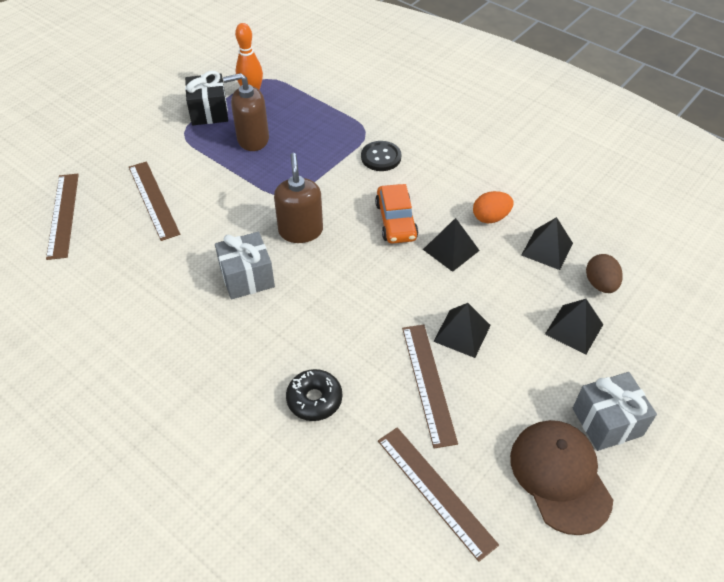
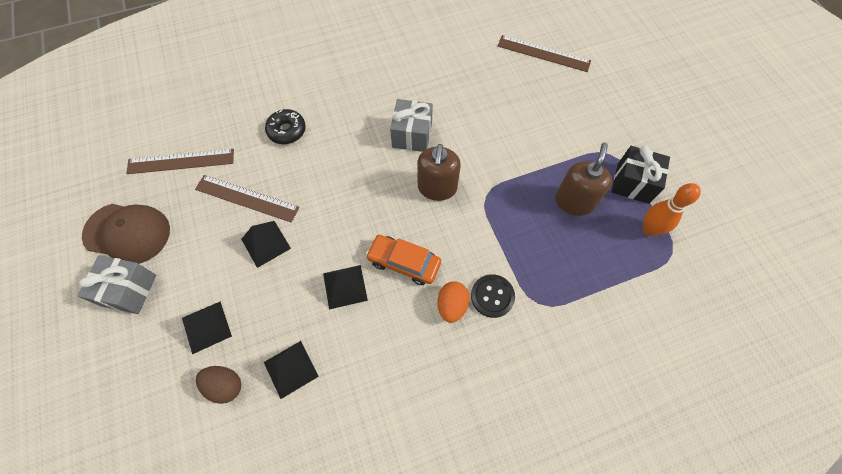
camera: 120 degrees right, 15 degrees up
brown ruler [129,161,180,241] -> none
brown soap dispenser [274,153,323,243] -> brown soap dispenser turned 75 degrees clockwise [417,144,461,201]
orange egg [473,191,514,223] -> orange egg moved to [438,282,470,323]

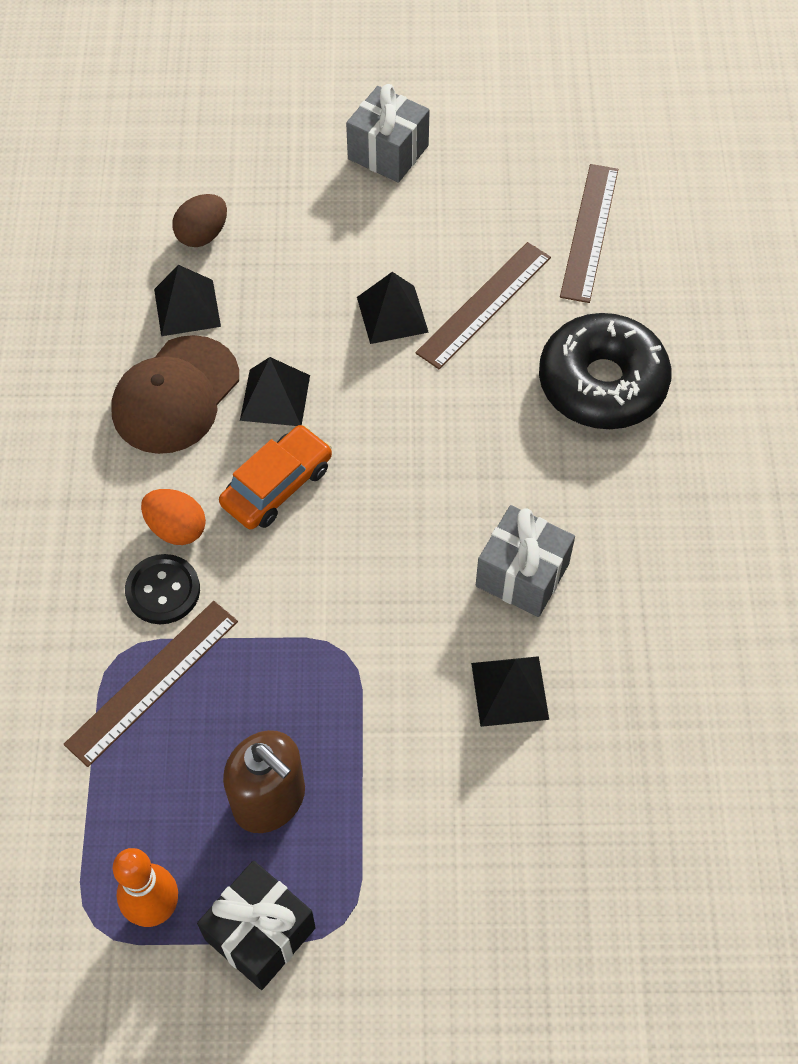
camera: 110 degrees right, 5 degrees down
brown cap [82,204,170,264] -> brown cap moved to [112,335,239,454]
black pyramid [182,301,232,354] -> black pyramid moved to [471,656,549,727]
black donut [265,109,306,144] -> black donut [539,313,671,429], size x1.79
brown soap dispenser [417,144,461,201] -> none
brown ruler [498,35,591,72] -> brown ruler moved to [63,601,238,767]

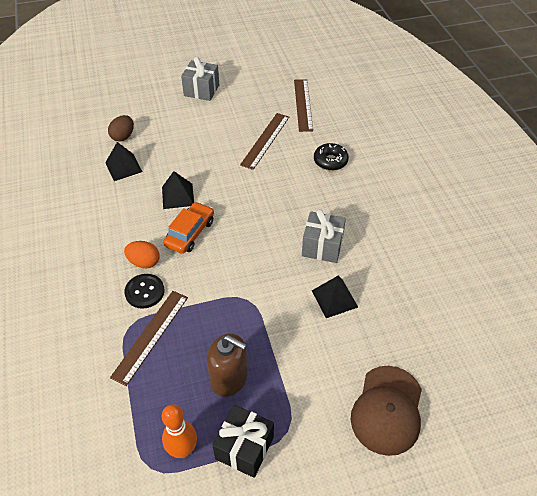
camera: 15 degrees left, 10 degrees down
brown cap [112,335,239,454] -> brown cap moved to [351,366,422,456]
black pyramid [357,272,429,344] -> none
black donut [539,313,671,429] -> black donut [314,143,349,171], size x0.56

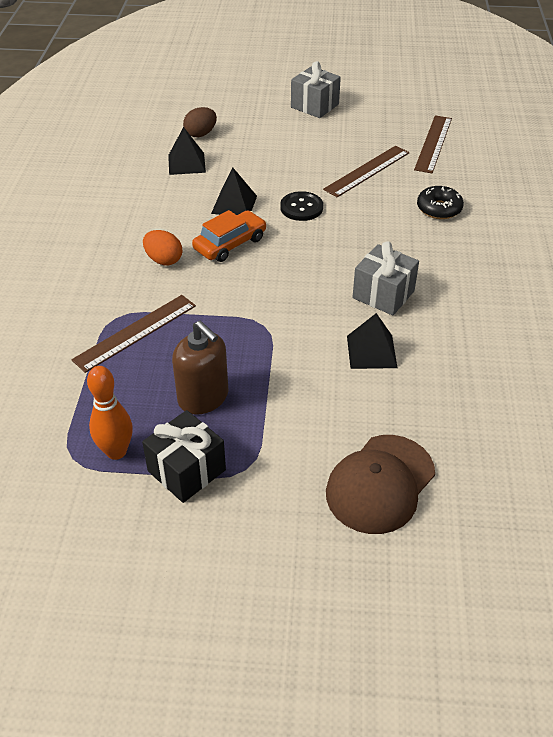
camera: 20 degrees right, 5 degrees down
black button [124,274,164,309] -> black button moved to [280,191,323,221]

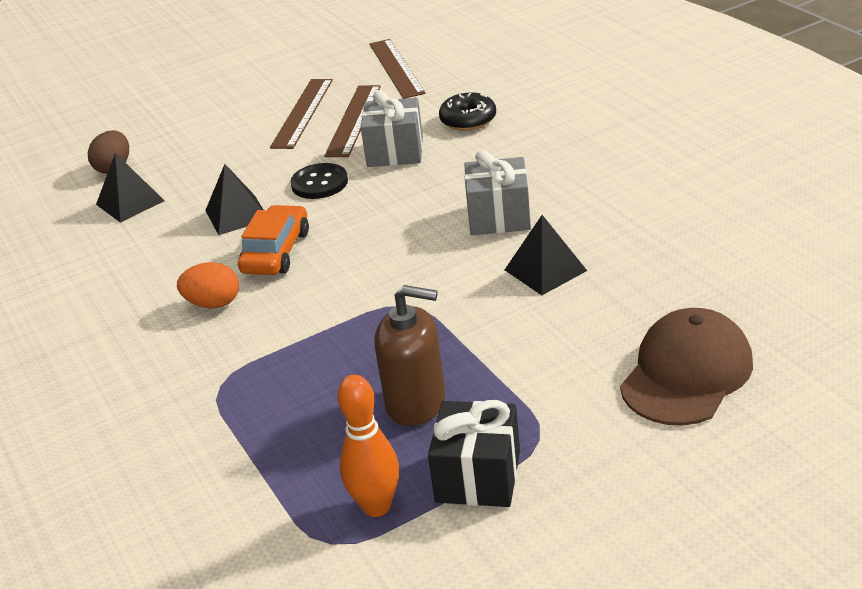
camera: 30 degrees left, 10 degrees down
brown ruler [71,295,196,373] -> brown ruler moved to [270,79,333,149]
grey gift [291,61,341,118] -> grey gift moved to [361,90,423,167]
brown cap [326,435,435,534] -> brown cap turned 150 degrees counterclockwise [620,308,753,426]

